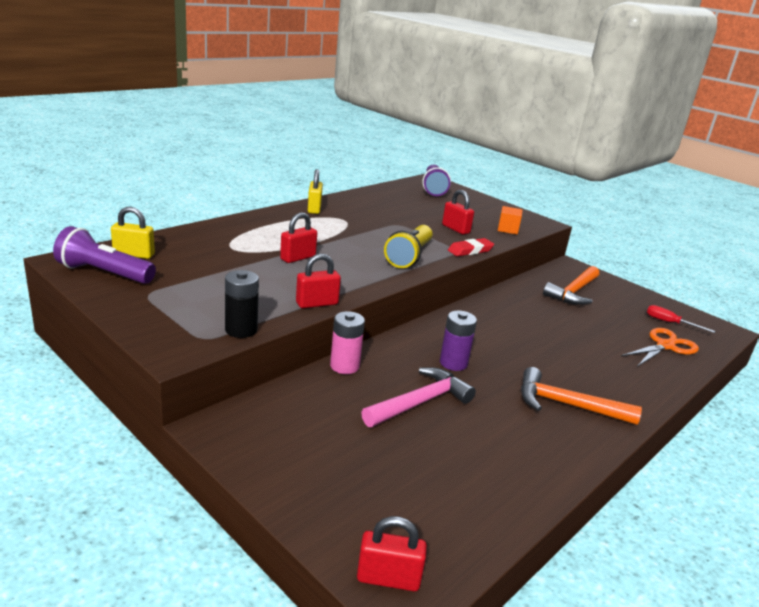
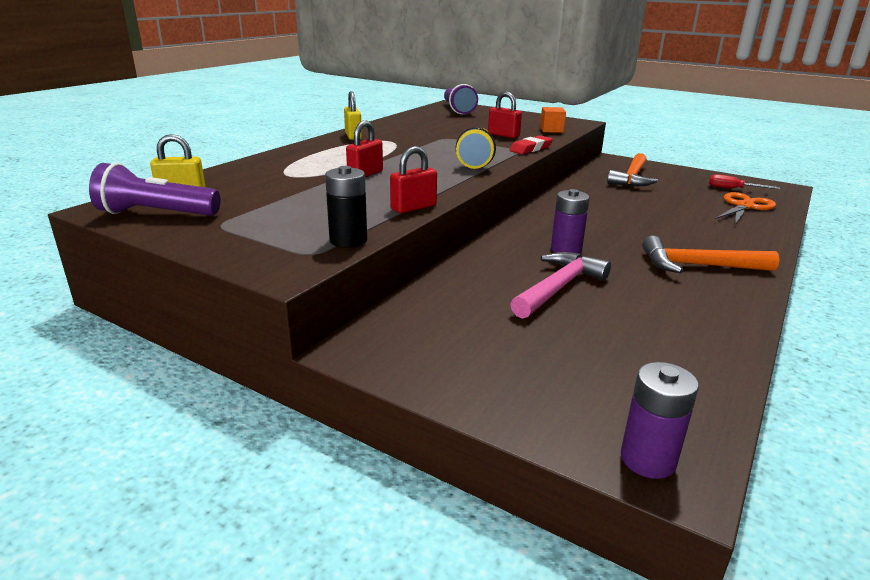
camera: 10 degrees left, 0 degrees up
pink battery [330,311,365,374] -> none
red padlock [357,516,427,591] -> purple battery [621,362,699,479]

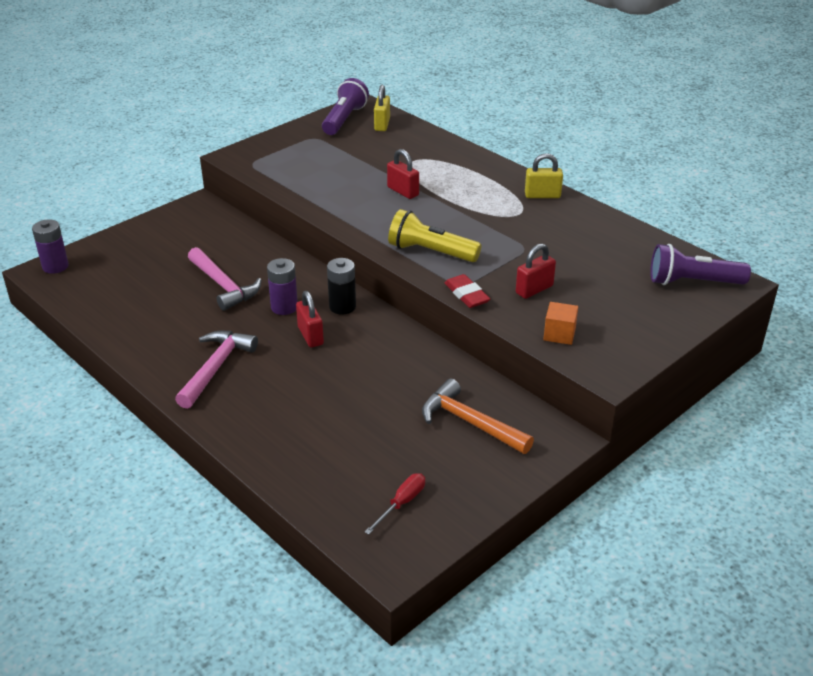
camera: 105 degrees right, 10 degrees up
black battery [325,166,367,248] -> black battery moved to [327,258,356,315]
red padlock [390,146,437,213] -> red padlock moved to [296,291,324,347]
orange hammer [642,236,779,273] -> pink hammer [175,331,258,409]
orange scissors [715,192,776,225] -> none

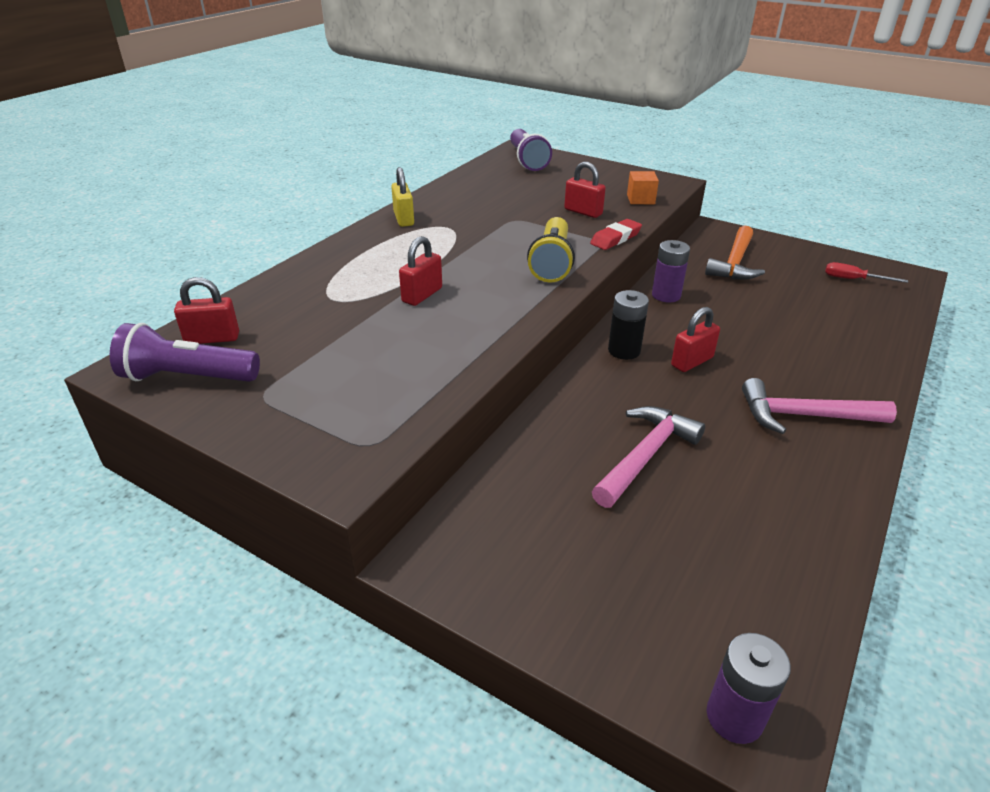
camera: 105 degrees left, 0 degrees up
purple battery [267,258,298,315] -> purple battery moved to [652,240,690,303]
yellow padlock [374,85,390,131] -> red padlock [174,277,239,344]

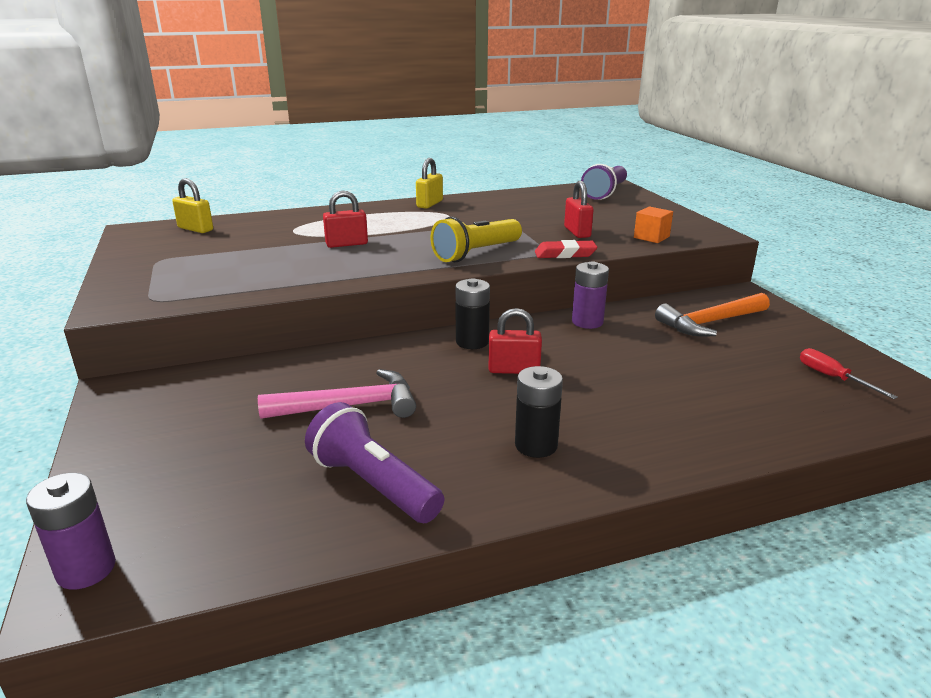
camera: 40 degrees right, 10 degrees down
purple flashlight [110,323,260,382] -> purple flashlight moved to [305,402,444,523]
red padlock [174,277,239,344] -> yellow padlock [172,178,213,233]
pink hammer [742,378,897,434] -> black battery [515,366,563,458]

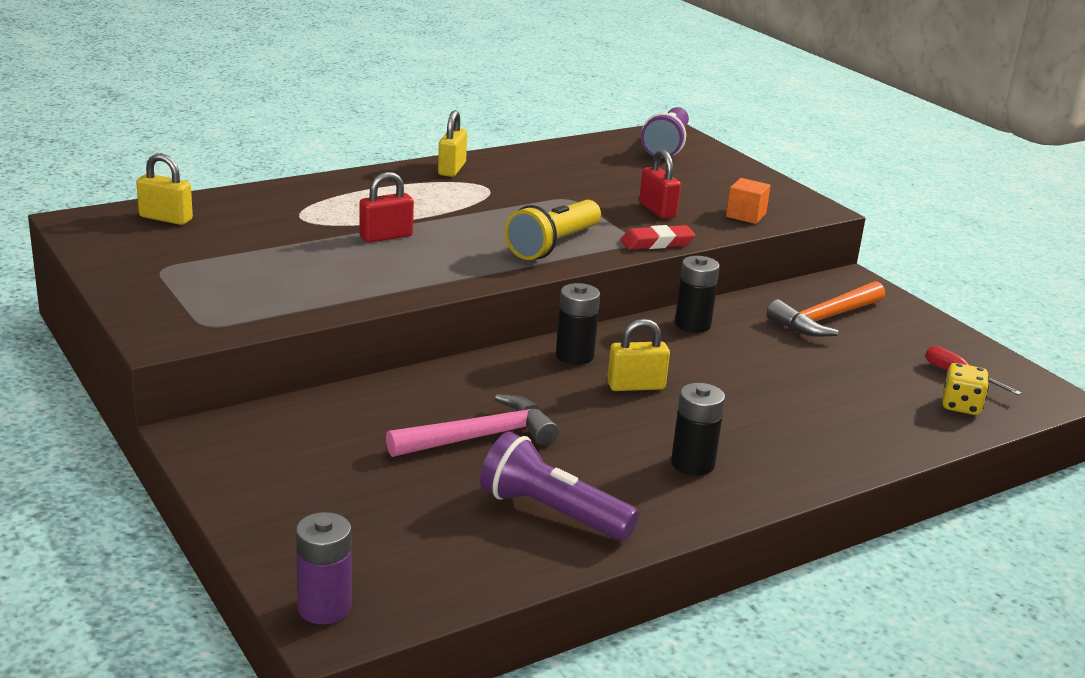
camera: 15 degrees left, 0 degrees up
red padlock [488,308,542,374] -> yellow padlock [607,319,670,391]
purple battery [572,261,609,329] -> black battery [675,256,720,333]
none -> yellow dice [942,363,989,415]

